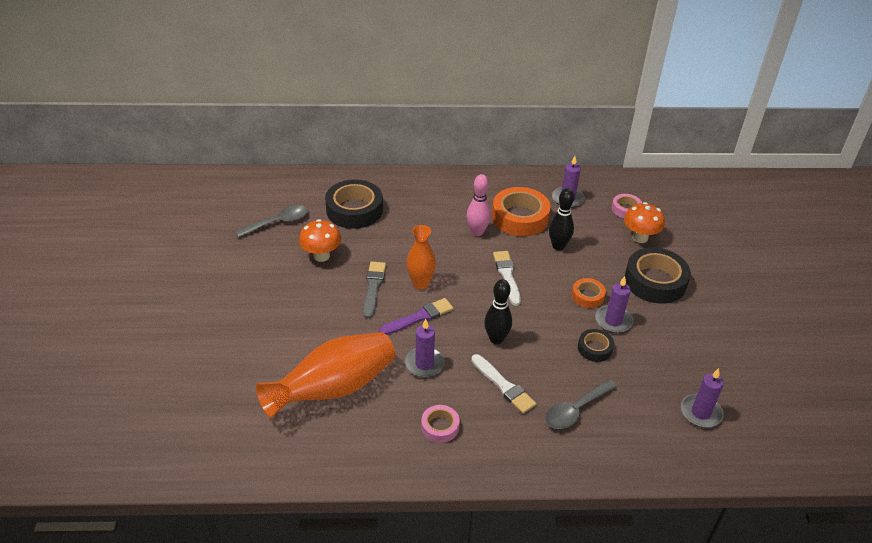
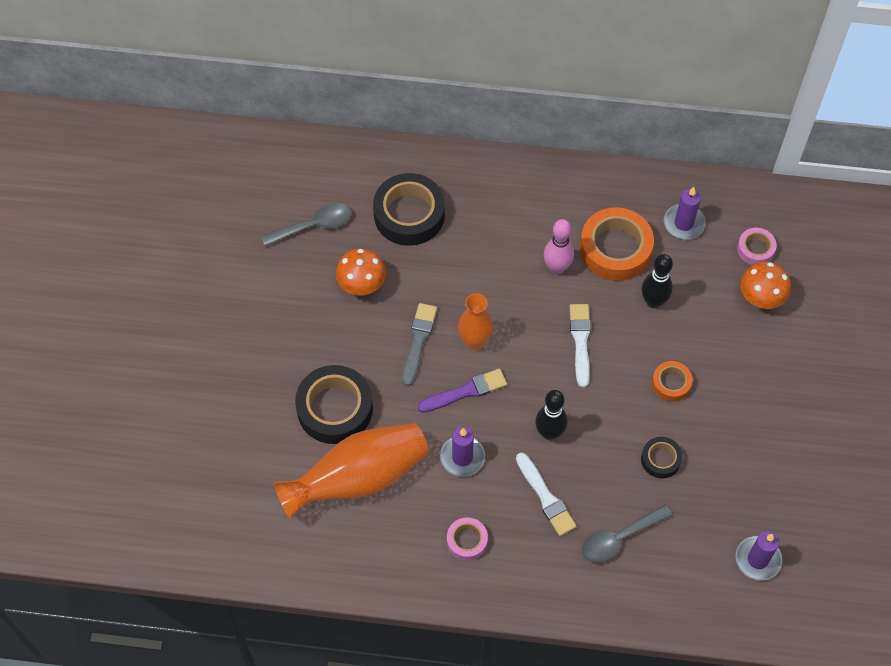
camera: 10 degrees right, 20 degrees up
purple candle [595,276,633,333] -> none
black tape [625,248,691,304] -> black tape moved to [295,365,373,444]

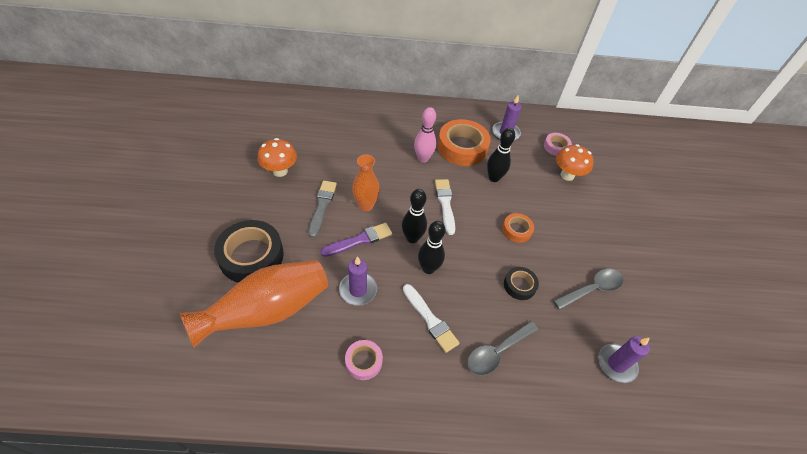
camera: 10 degrees left, 10 degrees down
grey spoon [261,203,351,247] -> grey spoon moved to [553,269,623,310]
black tape [373,173,445,246] -> none
none -> black bowling pin [402,189,427,243]

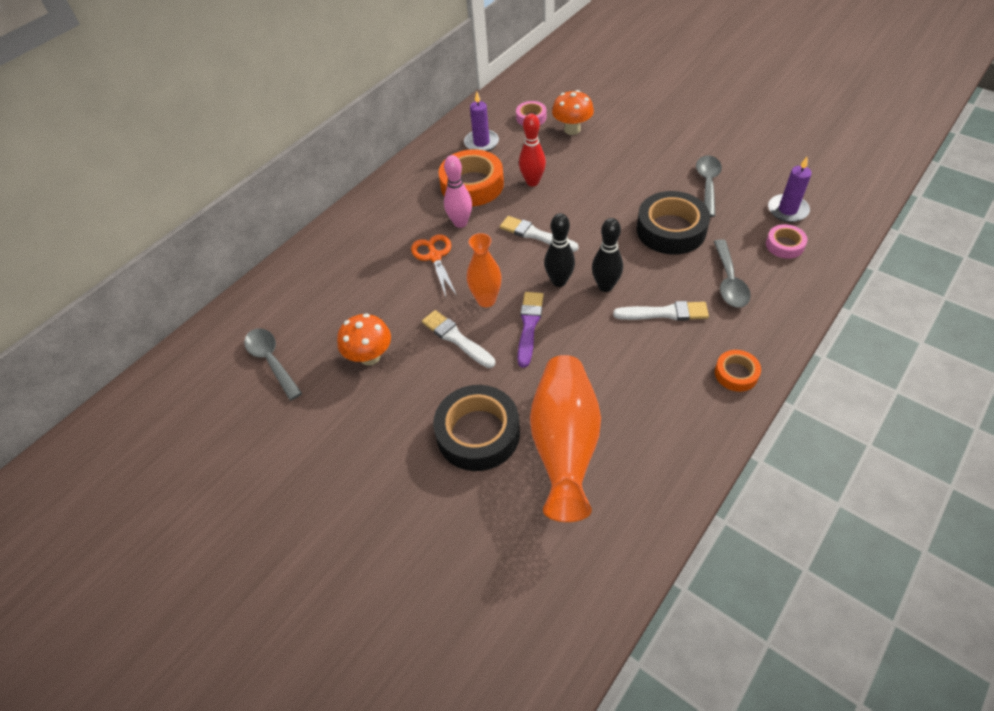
camera: 45 degrees left, 0 degrees up
grey brush [308,180,337,238] -> white brush [422,310,495,368]
purple candle [339,256,377,306] -> none
pink tape [345,340,383,380] -> pink tape moved to [766,224,808,259]
black bowling pin [487,128,515,182] -> red bowling pin [519,113,546,186]
orange tape [502,213,534,243] -> orange tape moved to [715,350,761,392]
black tape [504,267,539,300] -> black tape [637,191,710,255], size x1.93
none -> grey spoon [244,328,302,400]
none -> orange scissors [411,234,457,297]

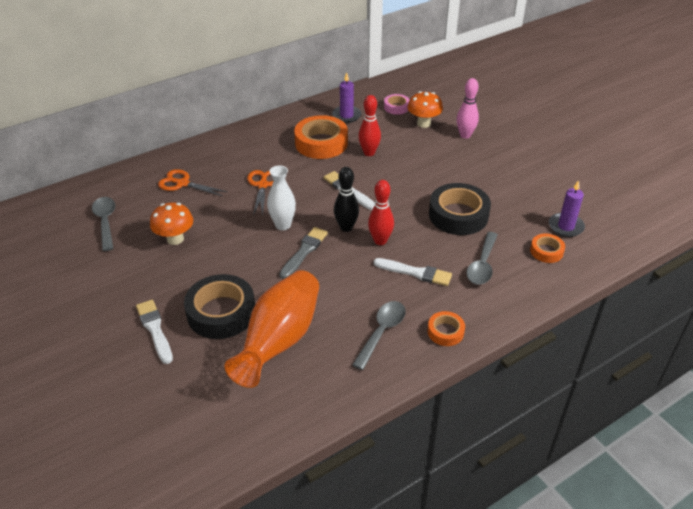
camera: 15 degrees right, 10 degrees down
white brush [422,310,495,368] -> white brush moved to [136,300,173,364]
pink bowling pin [444,155,472,228] -> pink bowling pin moved to [457,78,479,139]
orange vase [467,233,502,307] -> white vase [267,165,296,230]
purple brush [517,292,544,368] -> grey brush [279,227,328,279]
black bowling pin [592,218,623,292] -> red bowling pin [368,180,394,245]
grey spoon [696,155,722,217] -> grey spoon moved to [352,301,406,370]
pink tape [766,224,808,259] -> orange tape [530,234,565,263]
none -> orange scissors [158,169,228,196]

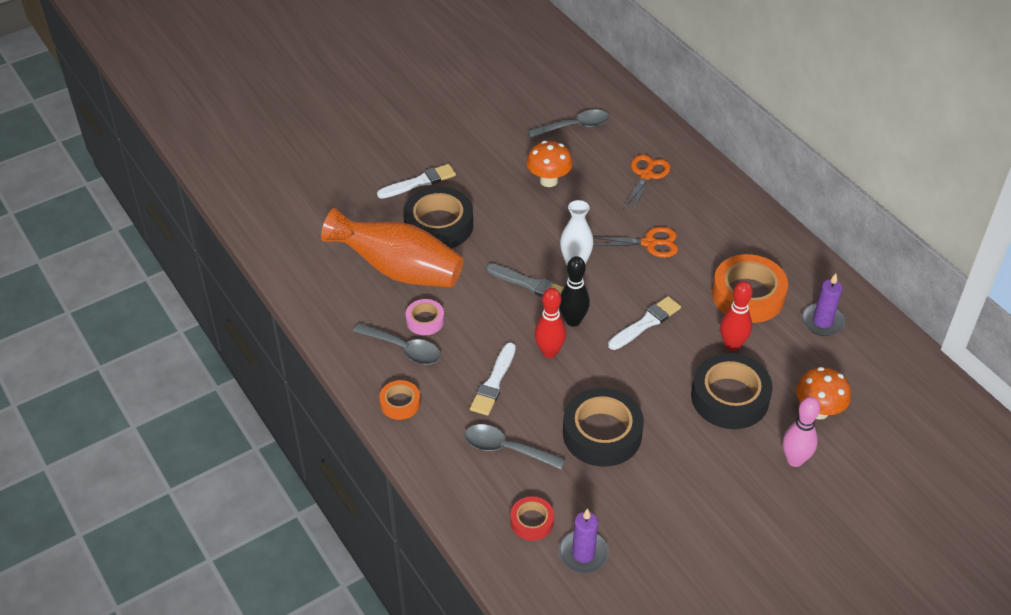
camera: 90 degrees right, 5 degrees up
pink tape [384,94,410,115] -> pink tape moved to [406,299,444,335]
orange tape [530,234,565,263] -> red tape [511,496,554,541]
none -> black tape [691,353,773,429]

